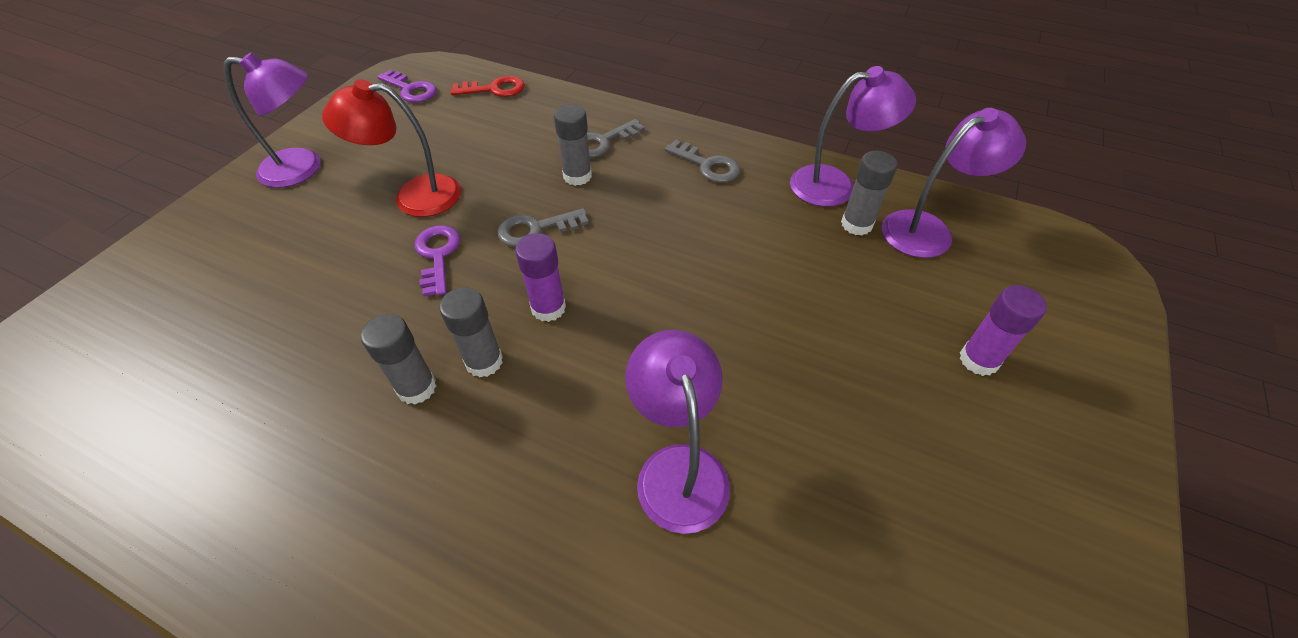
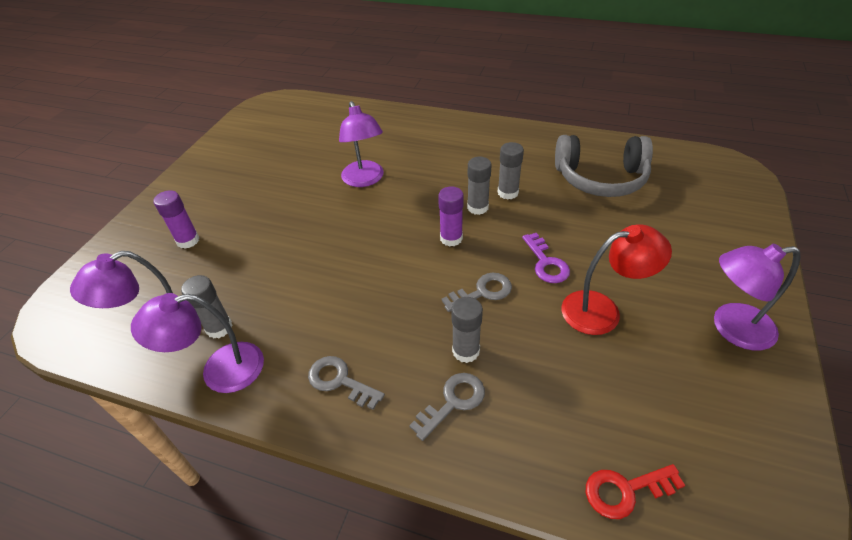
camera: 175 degrees right, 5 degrees down
purple key [377,70,436,103] -> none
none -> grey headphones [555,135,653,197]

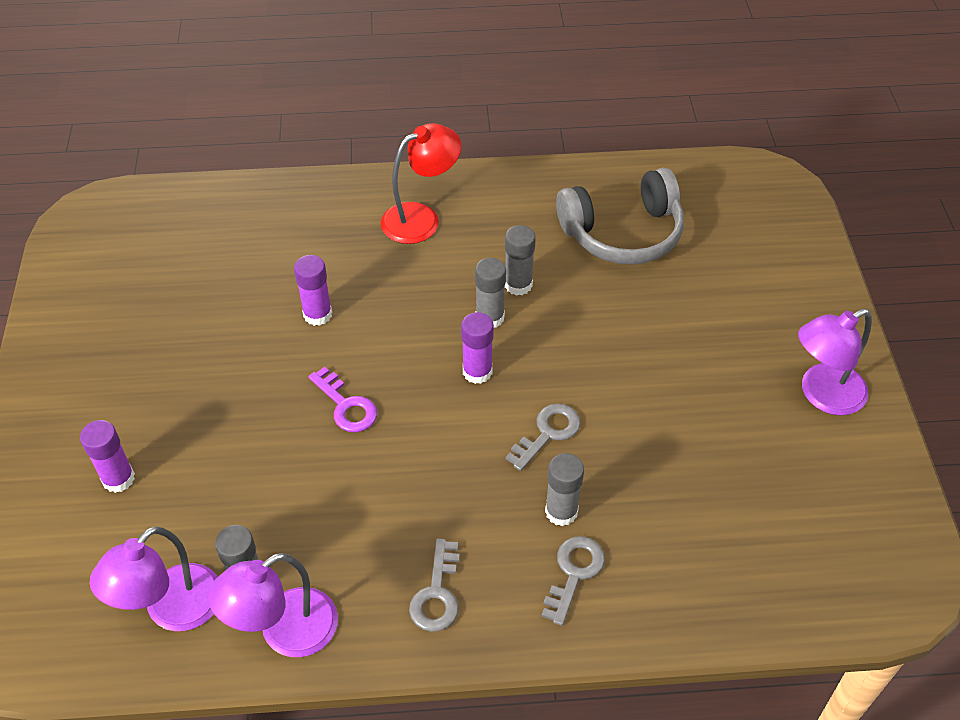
camera: 25 degrees left, 5 degrees up
grey key [308,356,385,410] -> grey key turned 90 degrees counterclockwise [409,539,460,632]
purple lamp [339,101,384,187] -> purple glue stick [294,255,332,326]
purple key [522,233,570,283] -> purple key moved to [308,367,377,432]
red lamp [561,224,672,335] -> red lamp moved to [381,123,461,244]
red key [586,464,685,519] -> none

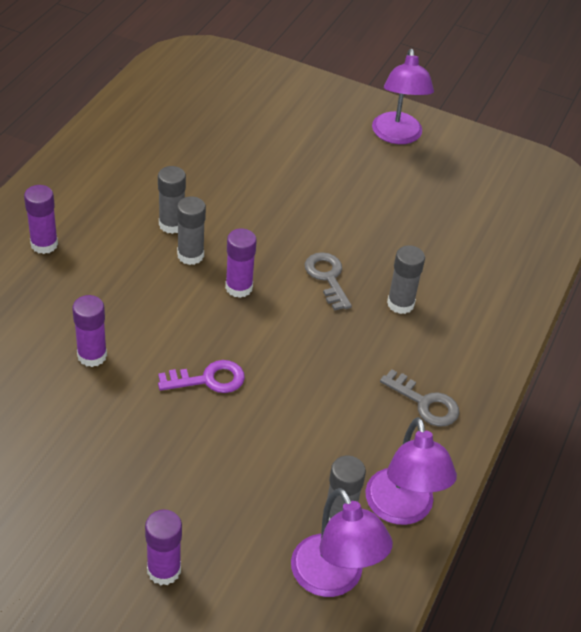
camera: 65 degrees left, 5 degrees down
red lamp [381,123,461,244] -> purple glue stick [24,185,58,254]
grey key [542,536,605,626] -> none
grey headphones [556,168,684,265] -> none

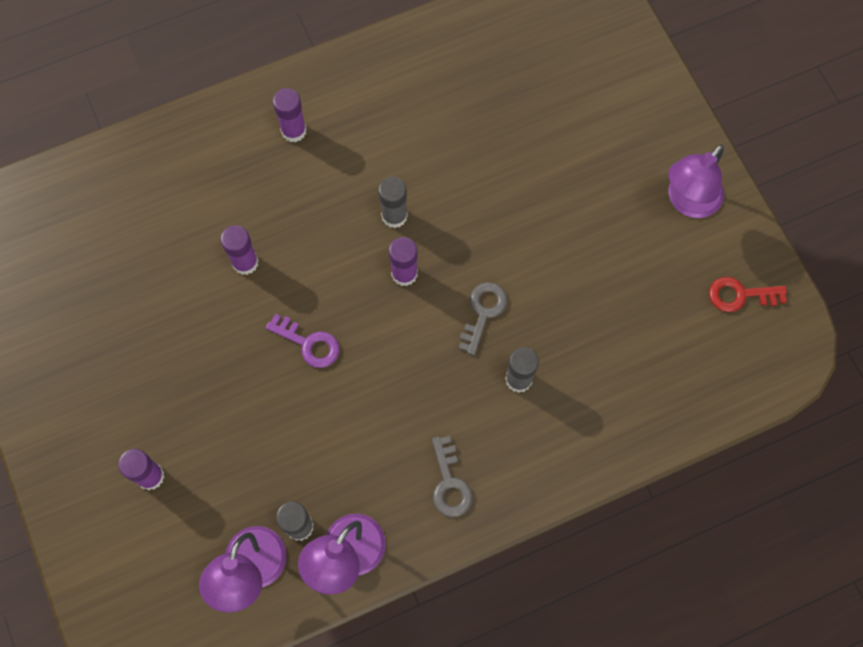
camera: 45 degrees right, 25 degrees up
grey glue stick [158,166,186,234] -> none
none -> red key [709,277,787,312]

